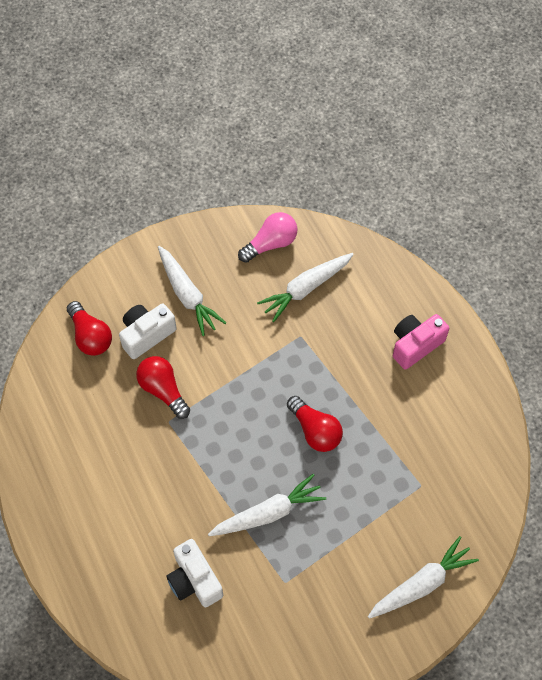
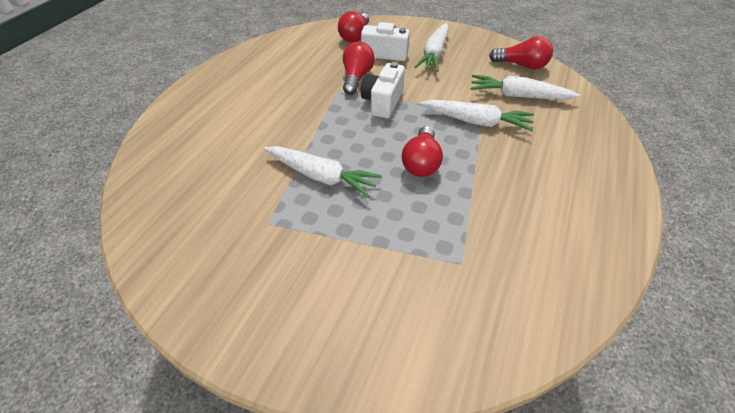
camera: 50 degrees right, 15 degrees down
white camera [166,539,223,607] -> white camera moved to [361,62,405,118]
pink light bulb [238,212,298,263] -> red light bulb [489,36,553,70]
white carrot [368,536,479,619] -> white carrot moved to [420,100,534,131]
pink camera [393,314,449,370] -> none

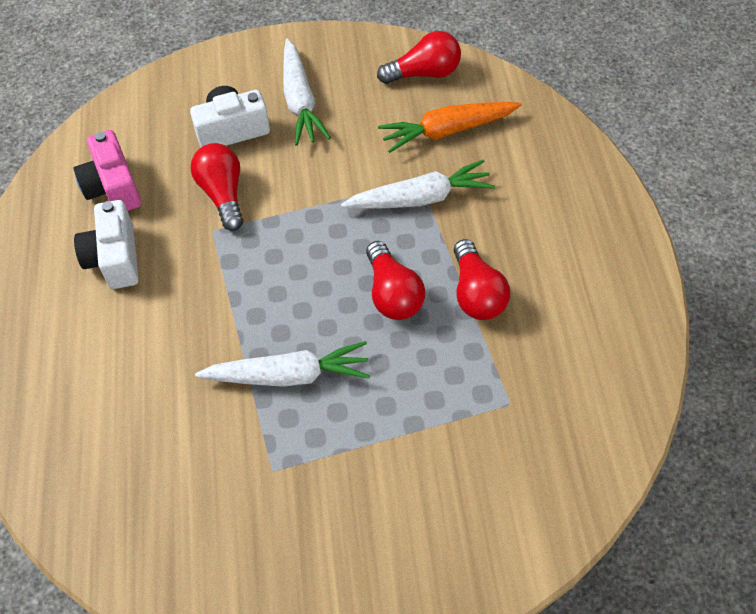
camera: 30 degrees left, 10 degrees up
red light bulb [338,11,369,43] -> red light bulb moved to [454,239,510,320]
white camera [361,62,405,118] -> white camera moved to [74,200,139,289]
white carrot [471,75,580,100] -> orange carrot [378,102,522,153]
none -> pink camera [74,130,141,211]

